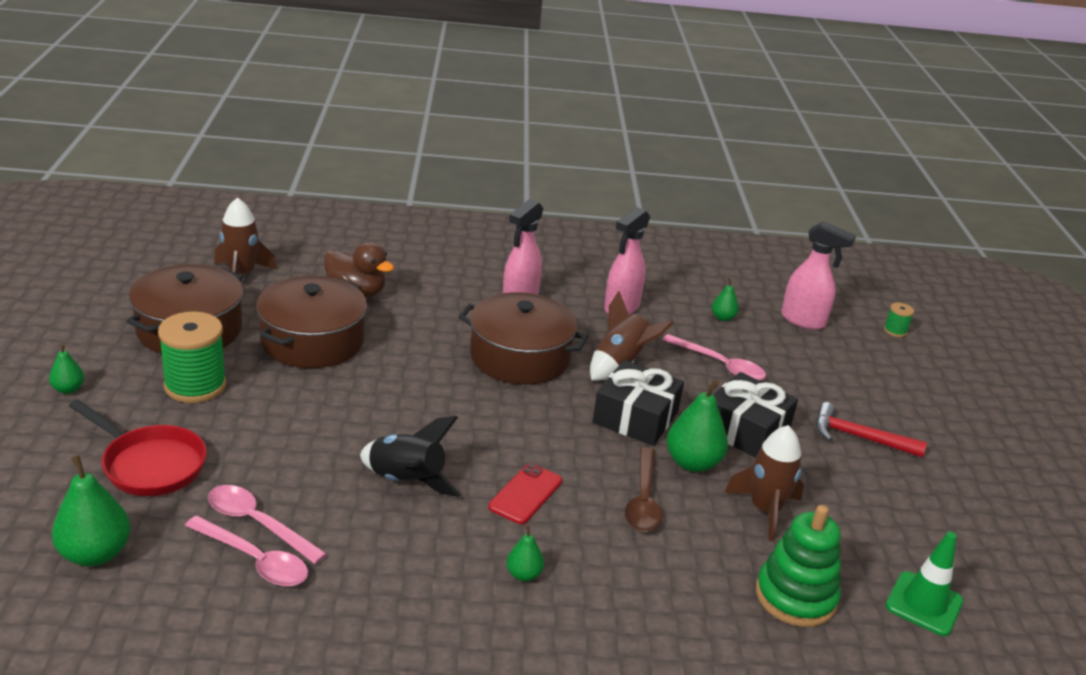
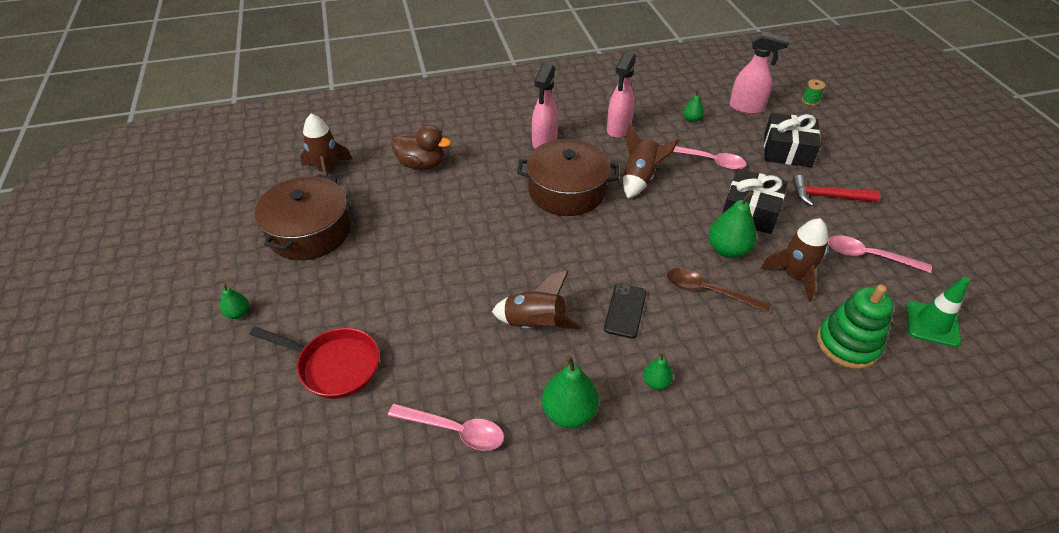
camera: 10 degrees left, 15 degrees up
green pear [52,455,130,566] -> green pear moved to [542,355,599,428]
green spool [158,311,226,403] -> none
pink spoon [208,485,327,564] -> pink spoon moved to [828,235,932,273]
brown pot [256,276,367,368] -> none
black rocket [360,416,461,497] -> brown rocket [492,271,582,329]
red phone [489,463,562,524] -> black phone [604,283,646,339]
black gift [593,360,684,446] -> black gift moved to [764,113,820,167]
brown spoon [625,447,662,532] -> brown spoon turned 120 degrees clockwise [667,268,771,313]

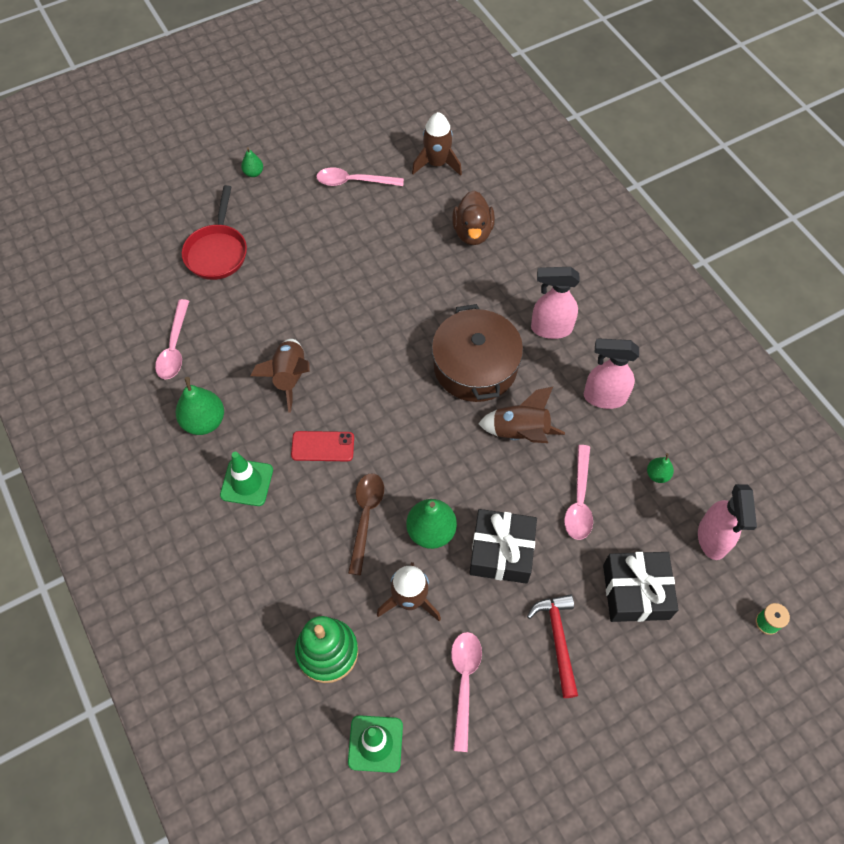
camera: 75 degrees right, 15 degrees up
brown pot [255,174,351,260] -> pink spoon [316,167,404,186]
black phone [604,283,646,339] -> red phone [291,431,354,461]
green pear [643,352,673,390] -> green traffic cone [220,452,273,506]

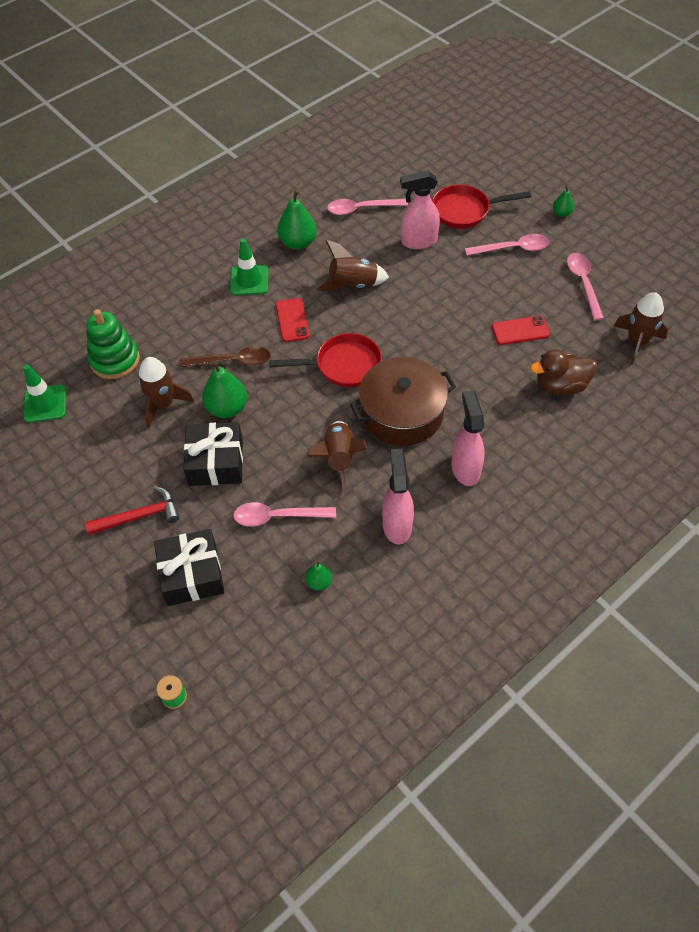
camera: 80 degrees right, 5 degrees down
pink spoon [451,632,482,752] -> pink spoon moved to [465,234,549,256]
pink spray bottle [698,484,757,560] -> pink spray bottle moved to [400,170,440,249]
none -> red pan [269,333,382,387]
none -> red phone [492,316,550,345]

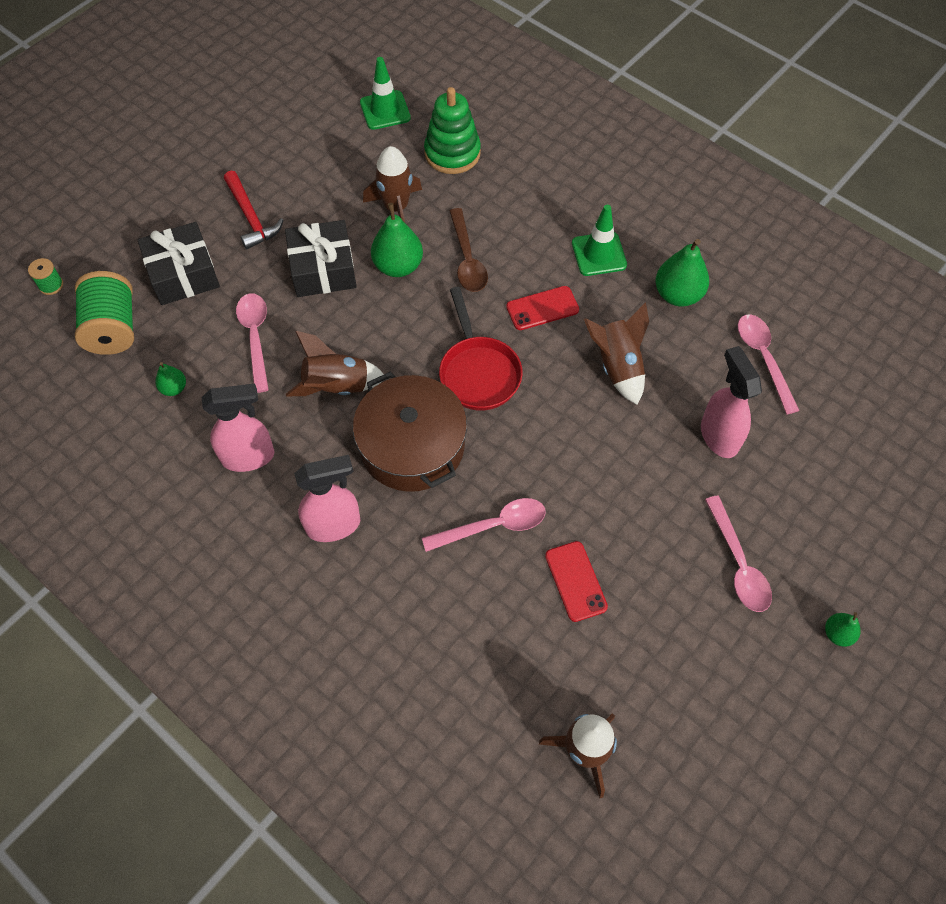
camera: 80 degrees right, 5 degrees up
red pan [432,184,531,229] -> none
brown duck [530,349,597,395] -> none
pink spoon [567,253,604,321] -> pink spoon moved to [422,498,546,552]
none -> green spool [75,271,134,355]

